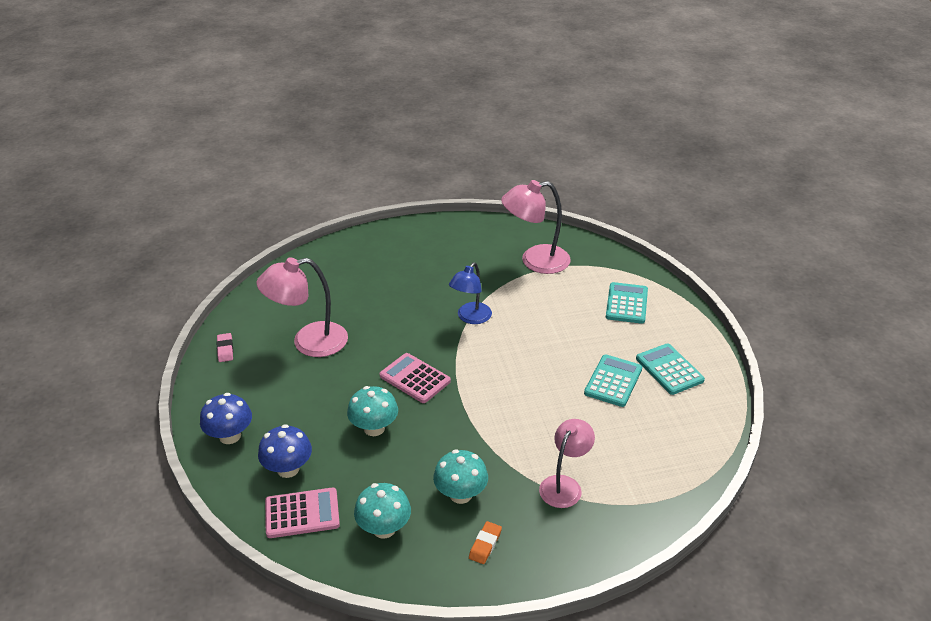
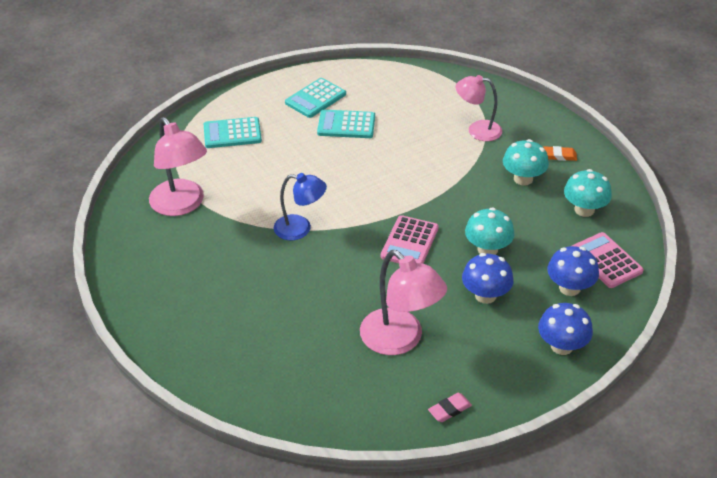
camera: 110 degrees left, 5 degrees up
none -> blue mushroom [462,253,514,304]

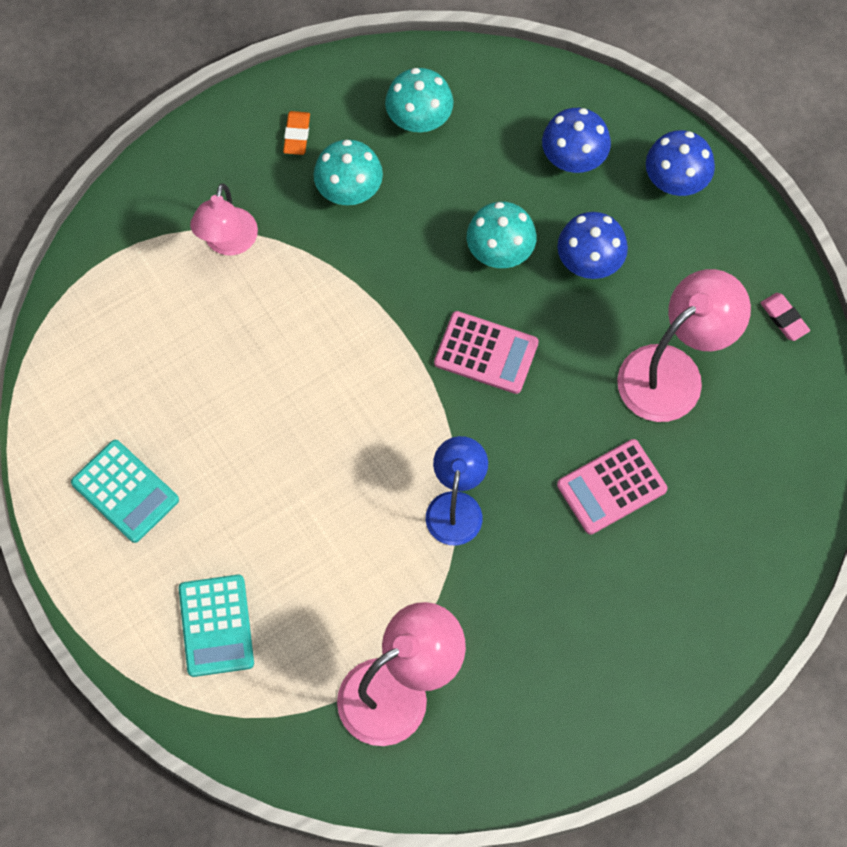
camera: 90 degrees left, 25 degrees up
turquoise calculator [317,110,375,138] -> none
pink calculator [572,232,644,288] -> pink calculator moved to [557,439,667,535]

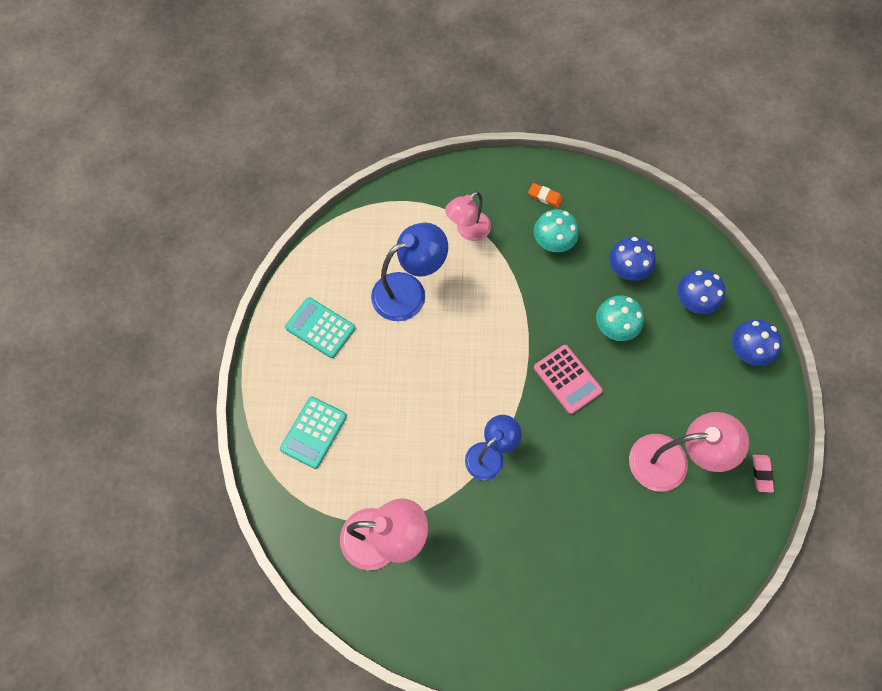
camera: 35 degrees right, 0 degrees up
turquoise calculator [71,440,179,543] -> turquoise calculator turned 135 degrees clockwise [285,297,355,358]
orange eraser [283,111,310,155] -> orange eraser turned 75 degrees clockwise [528,183,563,208]
turquoise mushroom [385,68,453,132] -> none
blue mushroom [557,212,628,279] -> blue mushroom moved to [609,237,656,281]
pink calculator [557,439,667,535] -> none
none -> blue lamp [371,223,448,321]

